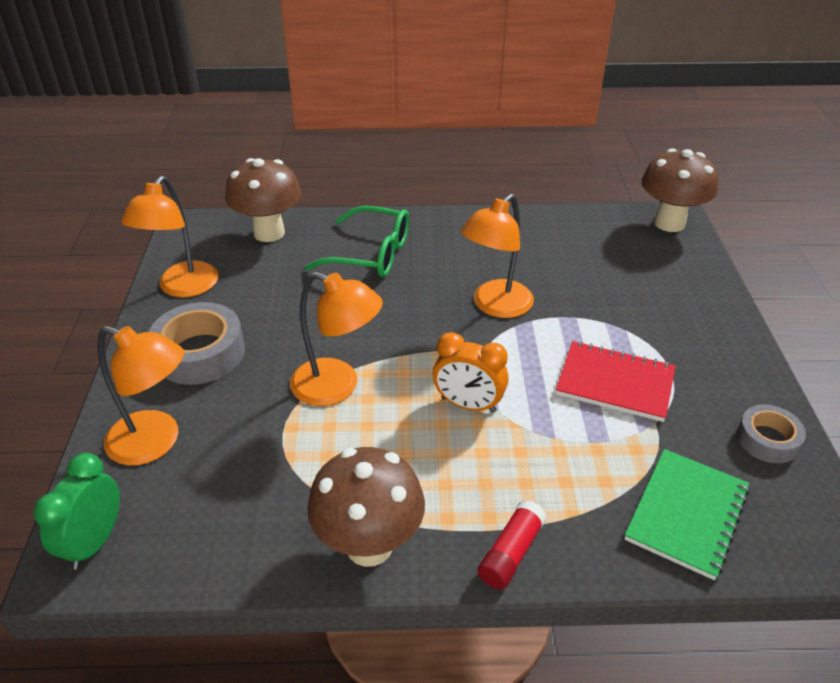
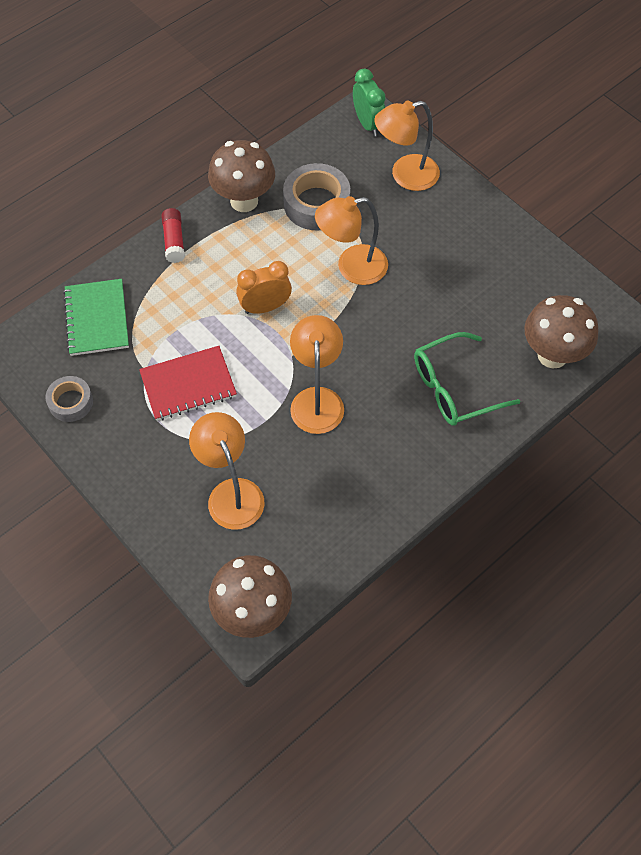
camera: 140 degrees right, 20 degrees up
orange lamp [121,176,219,297] -> orange lamp moved to [189,412,264,530]
grey tape [149,302,245,385] -> grey tape moved to [283,163,350,230]

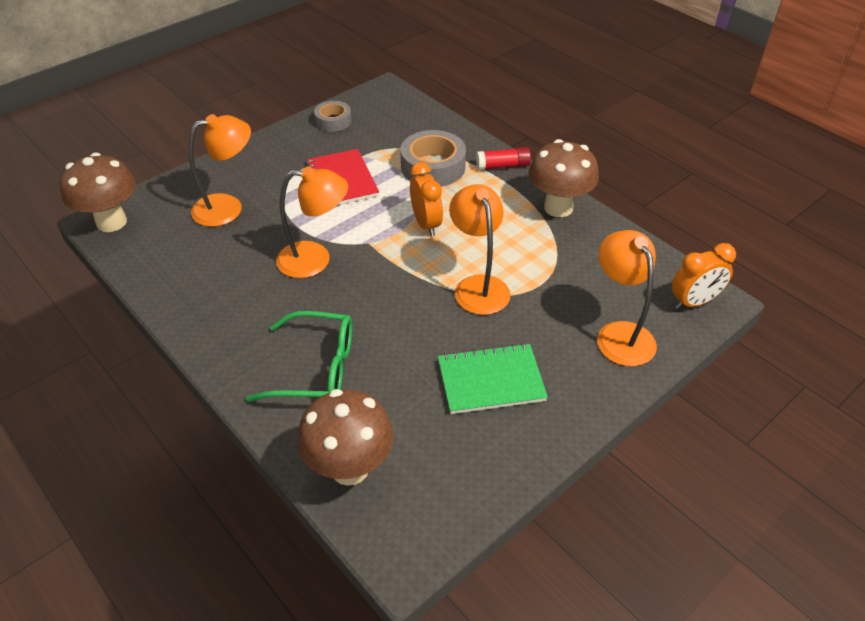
camera: 90 degrees right, 15 degrees down
green notebook [63,279,129,356] -> green notebook moved to [438,343,548,414]
grey tape [283,163,350,230] -> grey tape moved to [400,130,466,187]
green clock [353,69,386,137] -> orange clock [672,243,736,309]
green glasses [414,332,520,426] -> green glasses turned 120 degrees clockwise [246,311,352,402]

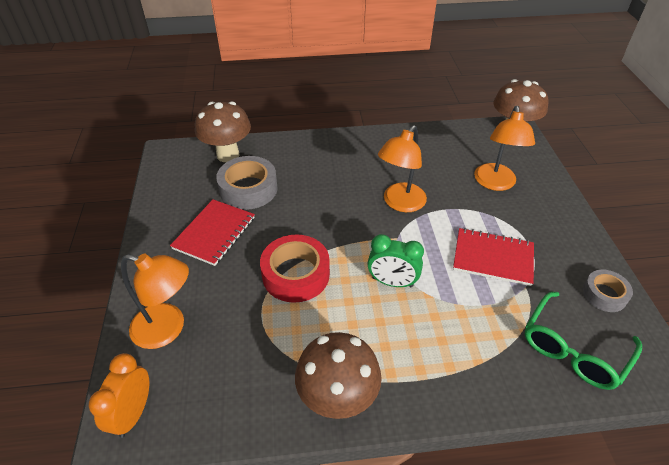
camera: 125 degrees right, 0 degrees up
green glasses [246,311,352,402] -> green glasses moved to [525,292,642,390]
grey tape [400,130,466,187] -> grey tape moved to [216,156,277,210]
orange clock [410,162,443,236] -> green clock [367,234,424,287]
green notebook [438,343,548,414] -> red notebook [170,199,255,266]
orange lamp [449,184,510,315] -> red tape [260,234,330,303]
red glue stick [476,147,531,170] -> none

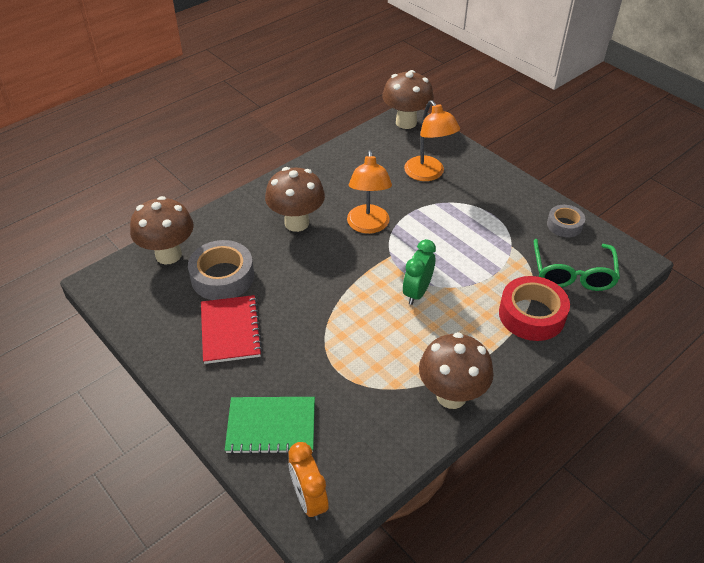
camera: 35 degrees left, 0 degrees up
orange lamp [121,254,189,349] -> green notebook [225,397,315,454]
red tape [260,234,330,303] -> red tape moved to [499,276,570,341]
green clock [367,234,424,287] -> green clock turned 135 degrees clockwise [403,239,436,305]
red notebook [453,228,534,286] -> none
none -> brown mushroom [265,167,325,232]

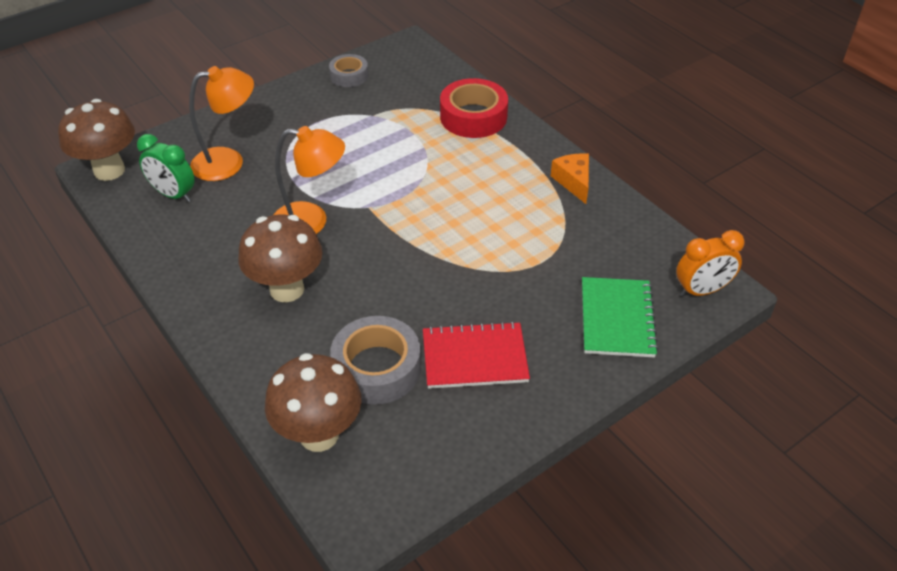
camera: 85 degrees left, 0 degrees up
green clock [403,239,436,305] -> green clock moved to [137,134,195,202]
brown mushroom [419,332,494,409] -> orange cheese [551,153,589,204]
green glasses [534,239,620,291] -> none

